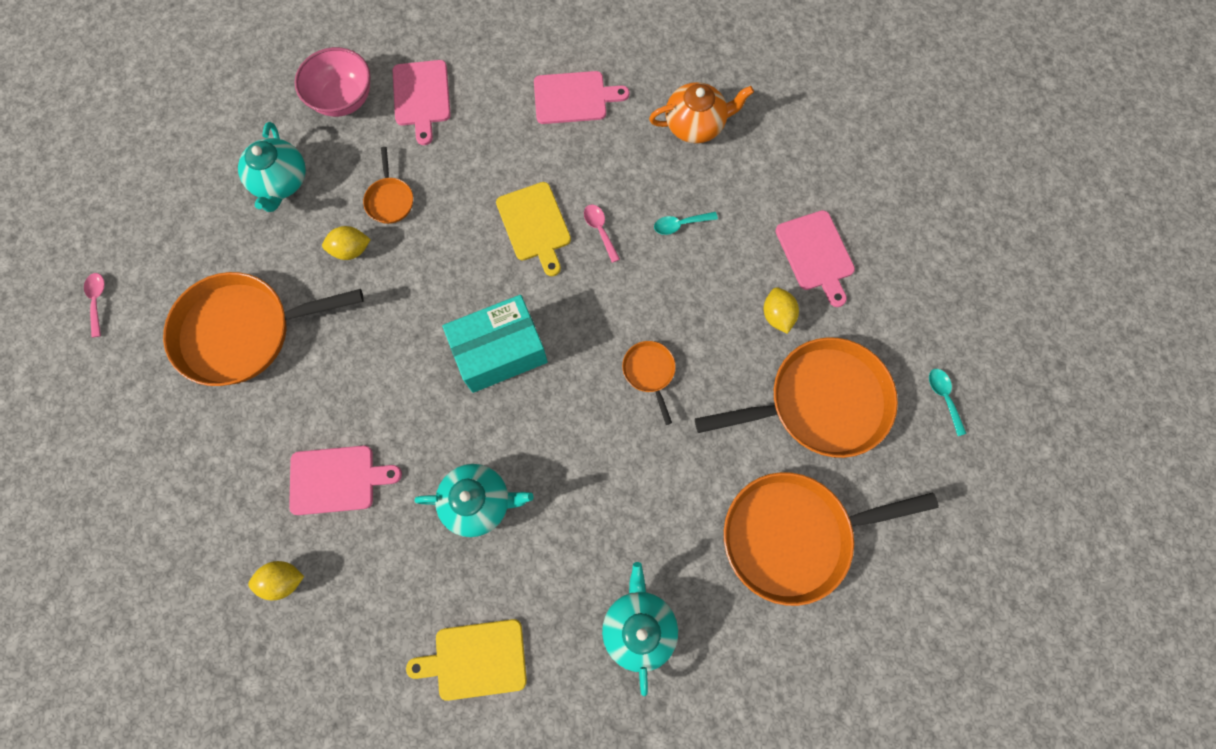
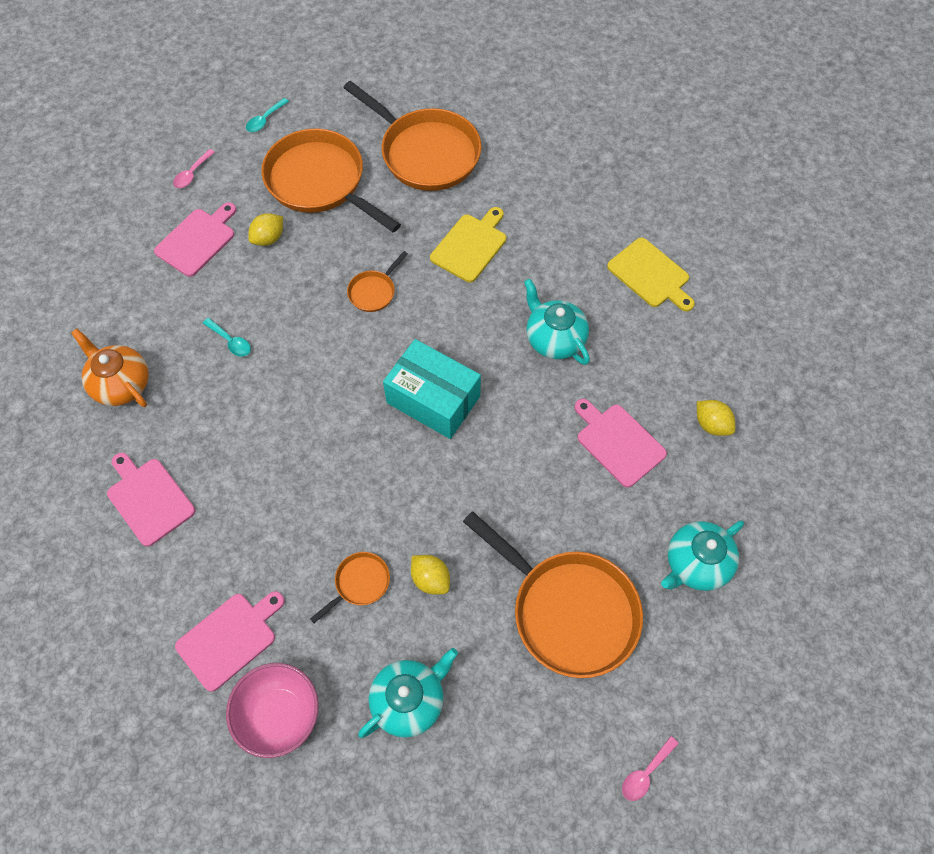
camera: 125 degrees left, 10 degrees down
yellow cutting board [496,182,571,276] -> yellow cutting board moved to [430,207,506,282]
pink spoon [584,205,620,263] -> pink spoon moved to [173,149,215,188]
turquoise teapot [602,562,678,696] -> turquoise teapot moved to [661,520,744,591]

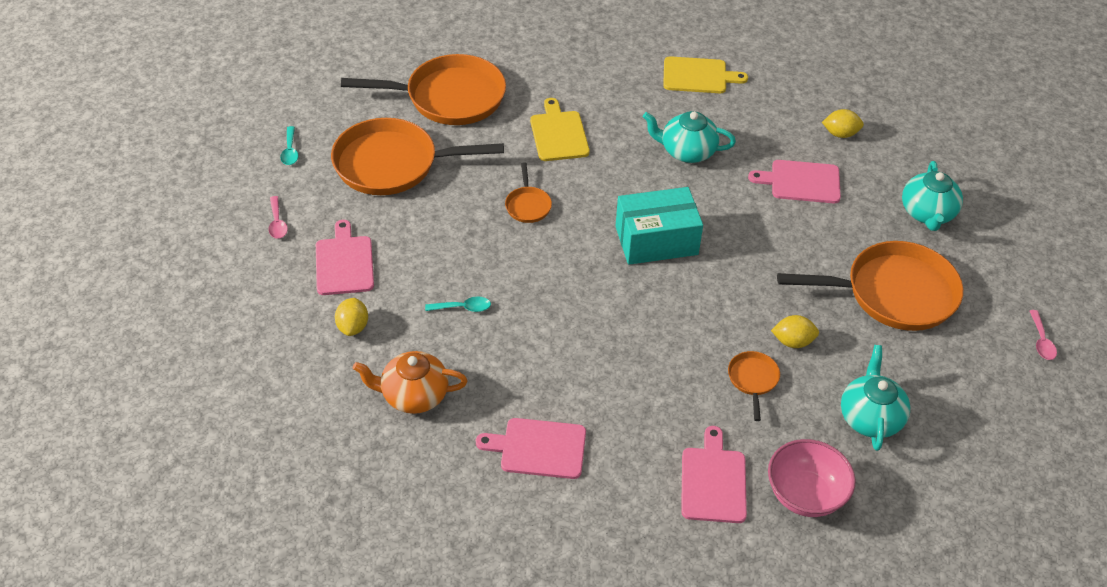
camera: 45 degrees left, 15 degrees down
yellow lemon [248,213,283,246] -> yellow lemon moved to [335,298,368,336]

